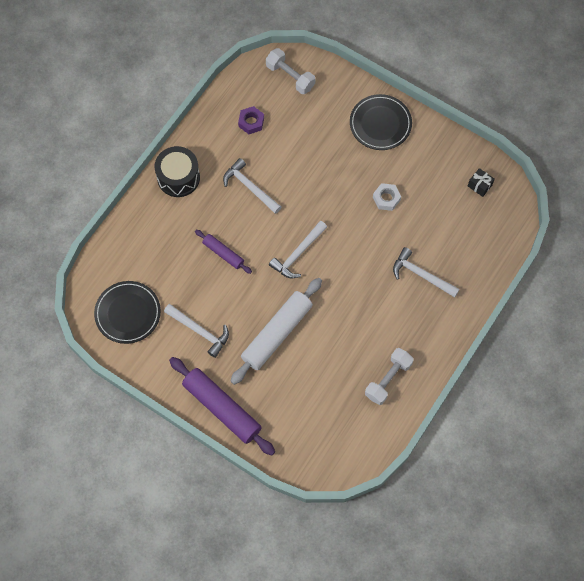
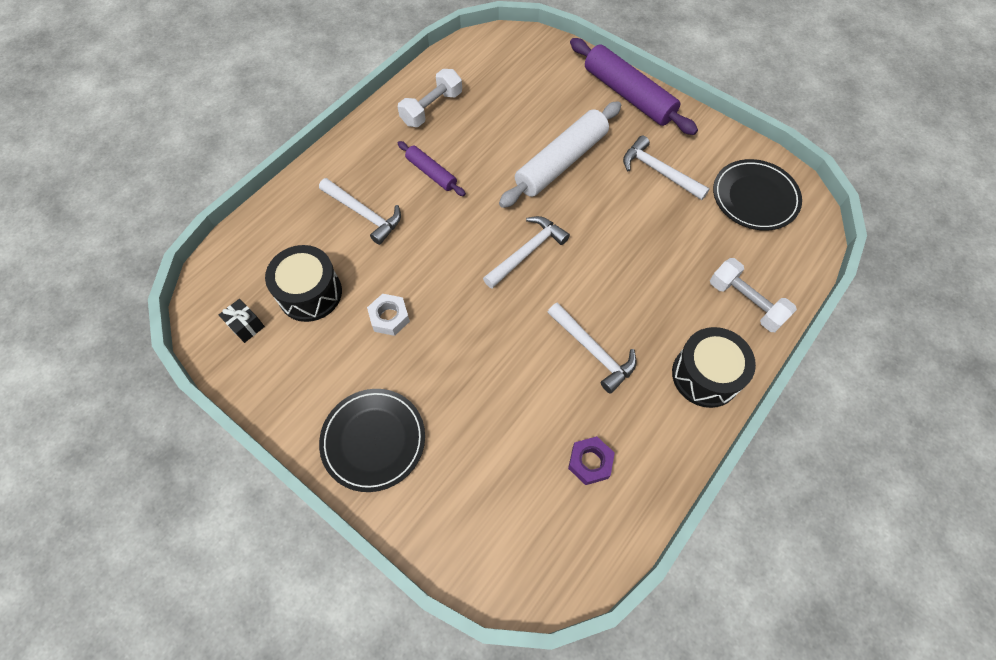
camera: 175 degrees left, 5 degrees down
purple rolling pin [195,230,252,274] -> purple rolling pin moved to [398,141,466,196]
white dumbbell [266,48,315,94] -> white dumbbell moved to [710,258,797,332]
none -> black drum [265,245,342,322]

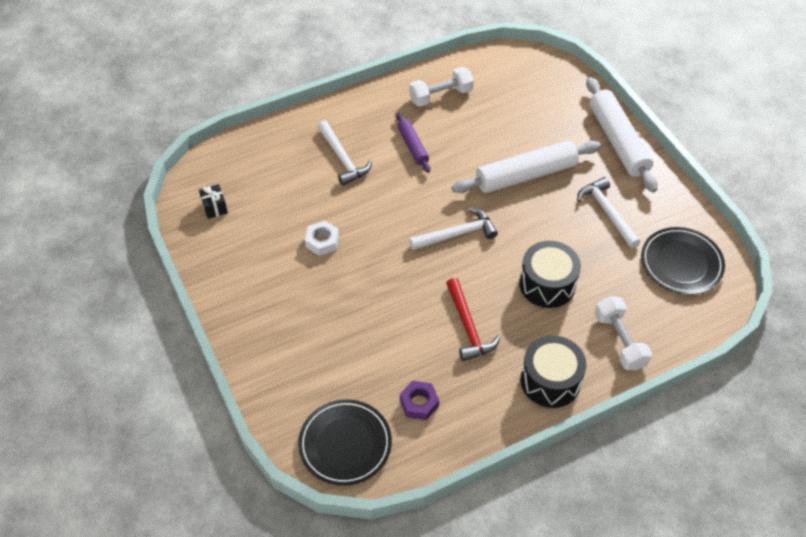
camera: 25 degrees right, 10 degrees down
black drum [265,245,342,322] -> black drum moved to [519,241,581,308]
black plate [319,389,425,492] -> black plate moved to [298,399,392,486]
white hammer [547,302,637,393] -> red hammer [446,278,500,361]
purple rolling pin [570,38,698,135] -> white rolling pin [586,77,658,192]

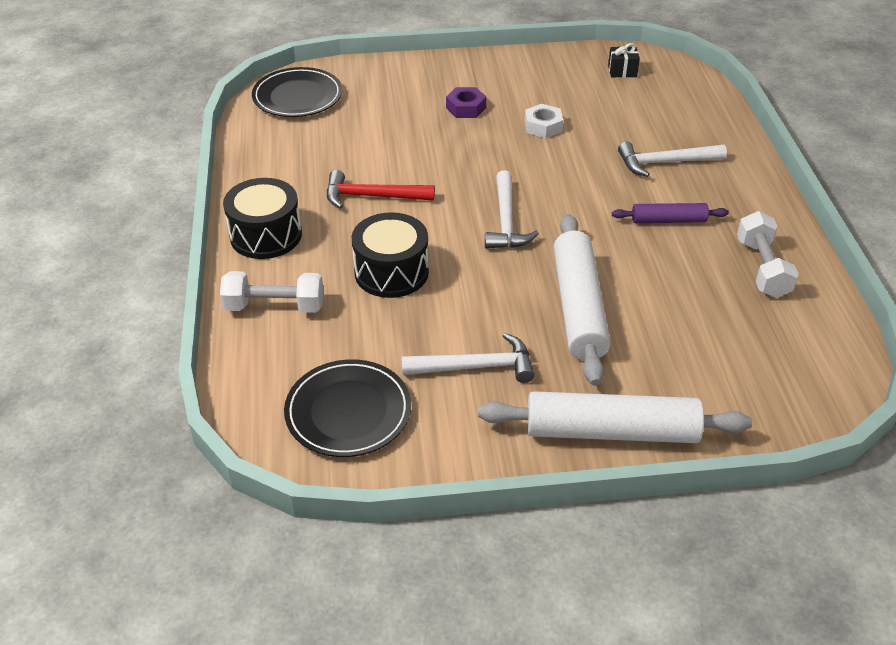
camera: 110 degrees right, 10 degrees down
purple nut [400,381,439,420] -> purple nut moved to [446,87,486,118]

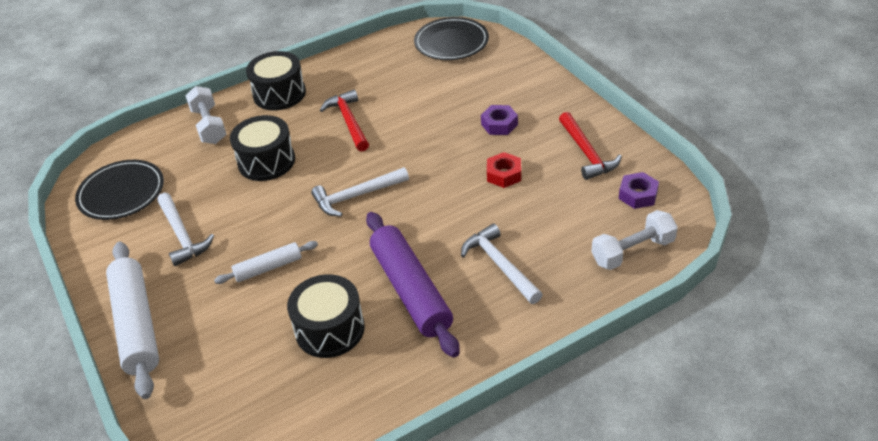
camera: 70 degrees right, 0 degrees up
white nut [525,104,563,138] -> red nut [487,152,521,188]
white rolling pin [554,214,611,386] -> white rolling pin [214,241,318,284], size x0.53
black gift [608,43,640,77] -> purple nut [619,172,659,209]
purple rolling pin [612,203,729,223] -> purple rolling pin [366,212,459,358], size x1.87
white dumbbell [737,211,799,298] -> white dumbbell moved to [591,210,678,270]
none -> black drum [287,274,365,358]
none -> red hammer [559,112,622,180]

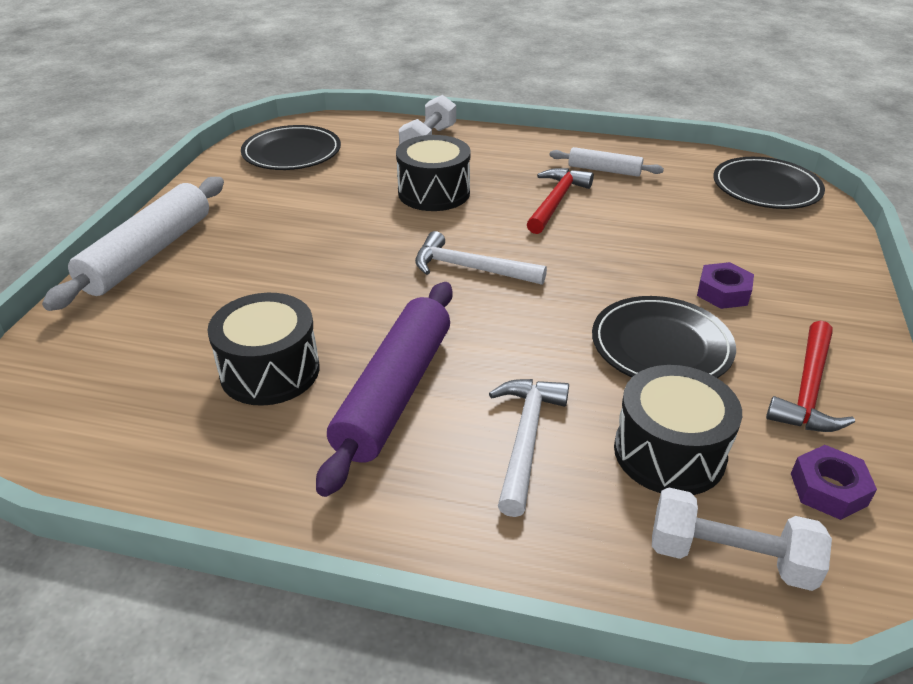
camera: 40 degrees right, 5 degrees down
white hammer [157,193,214,266] -> none
white rolling pin [214,241,318,284] -> white rolling pin moved to [550,147,664,177]
black drum [246,51,306,110] -> black drum moved to [614,365,742,495]
red nut [487,152,521,188] -> black plate [592,296,736,378]

